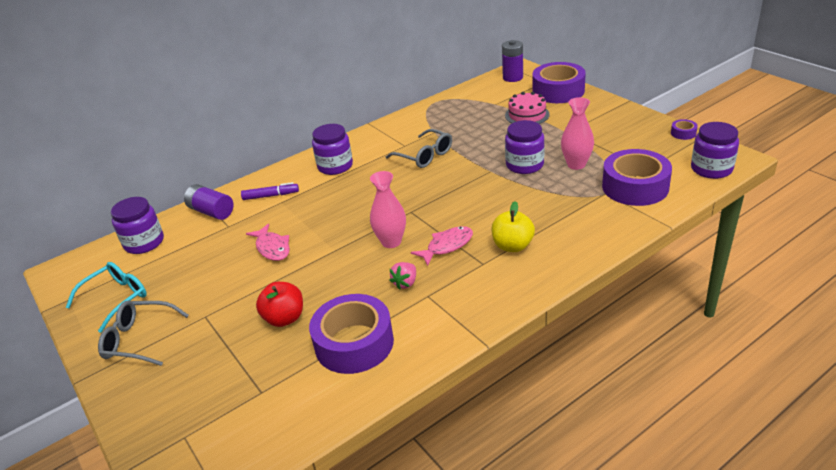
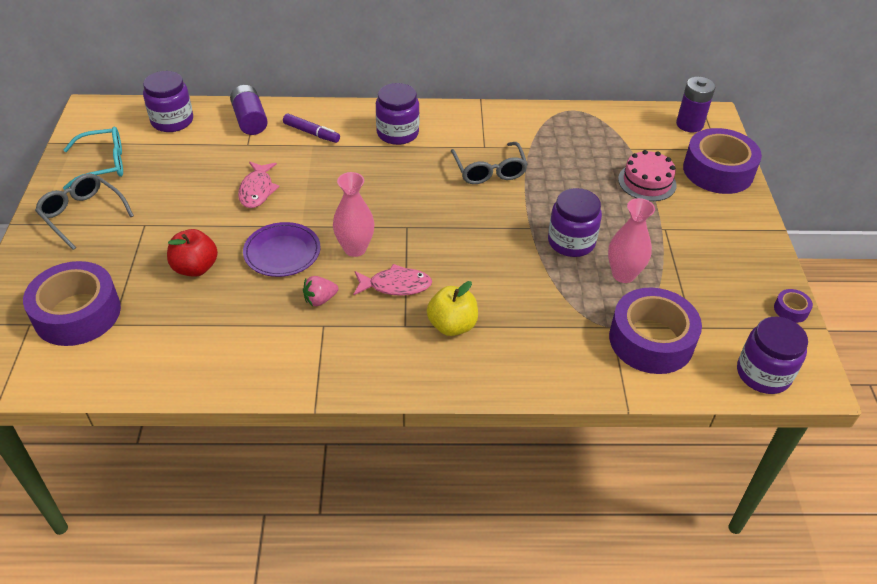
camera: 30 degrees right, 10 degrees up
purple tape [309,294,394,374] -> purple tape moved to [23,261,121,346]
none -> purple plate [243,222,321,277]

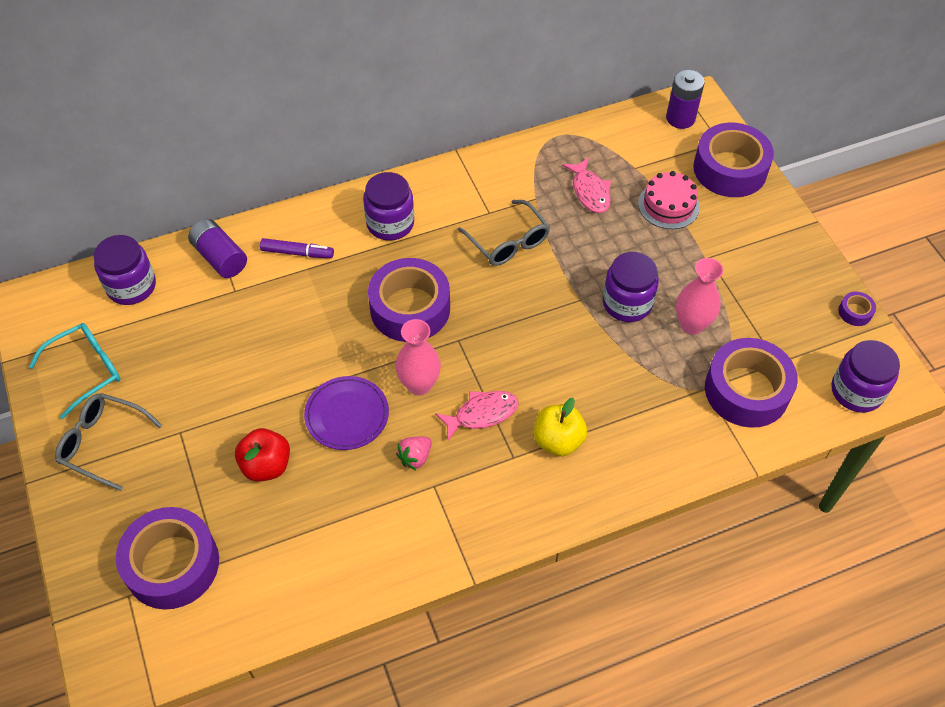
camera: 20 degrees left, 10 degrees up
pink fish [238,162,280,208] -> pink fish moved to [562,158,611,213]
none -> purple tape [368,258,450,342]

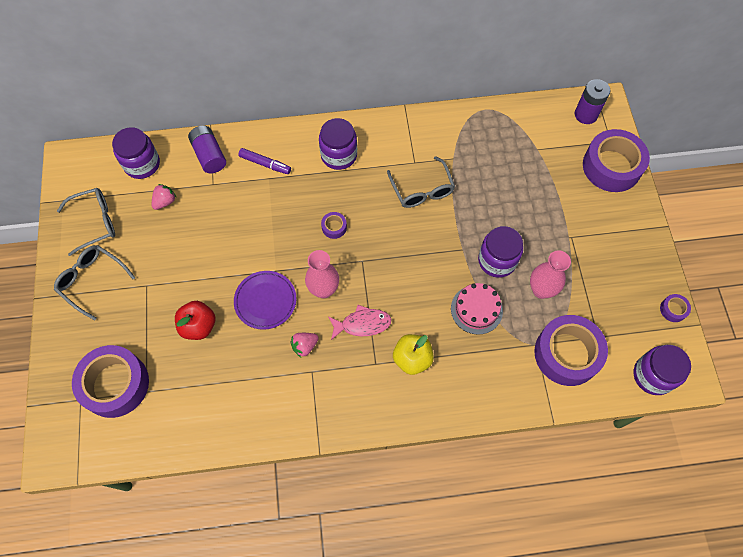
camera: 15 degrees right, 10 degrees up
turquoise glasses [29,323,120,419] -> grey glasses [57,188,115,256]
purple tape [368,258,450,342] -> purple tape [321,212,347,239], size x0.41
pink fish [562,158,611,213] -> none
pink cake [638,171,700,229] -> pink cake moved to [451,283,503,335]
none -> pink strawberry [152,184,177,210]

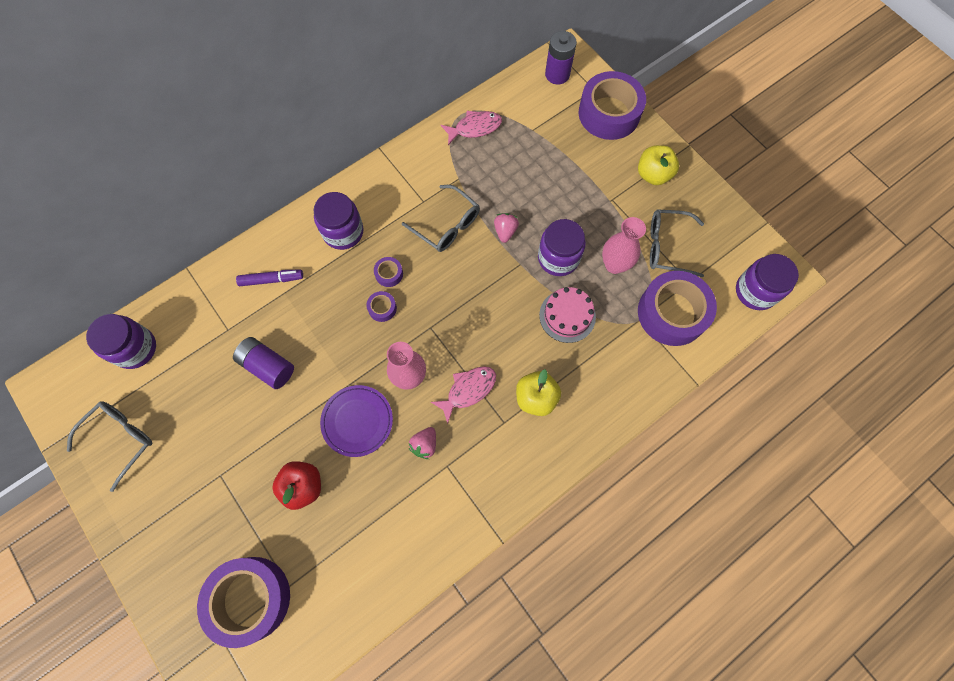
camera: 30 degrees left, 5 degrees up
grey glasses [54,245,135,320] -> grey glasses moved to [650,209,704,277]
pink strawberry [152,184,177,210] -> pink strawberry moved to [494,213,519,243]
purple battery [188,126,226,174] -> purple battery moved to [233,337,294,389]
purple tape [660,294,691,322] -> purple tape moved to [374,257,403,287]
none -> pink fish [441,111,502,145]
none -> yellow apple [638,145,679,185]

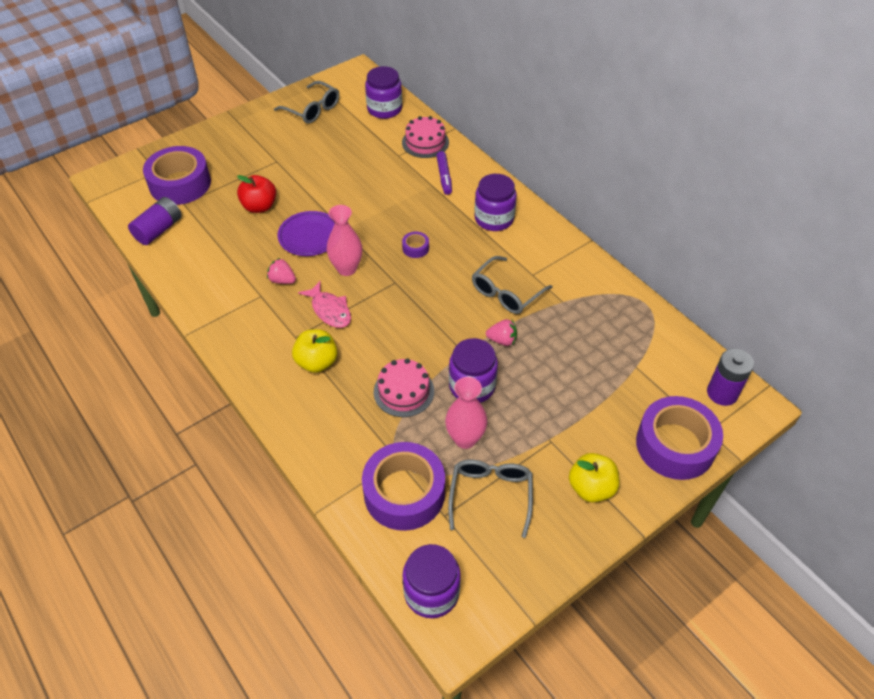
camera: 90 degrees right, 20 degrees down
purple battery [233,337,294,389] -> purple battery moved to [128,197,182,245]
purple tape [374,257,403,287] -> none
pink fish [441,111,502,145] -> none
none -> pink cake [402,116,449,158]

